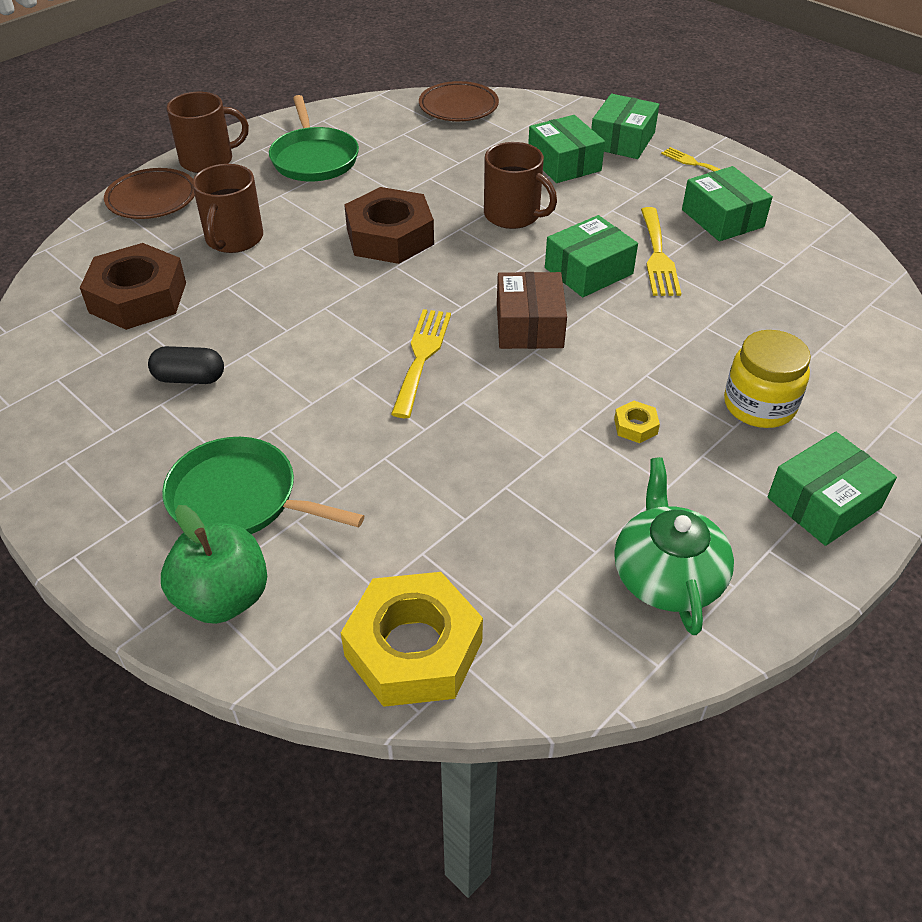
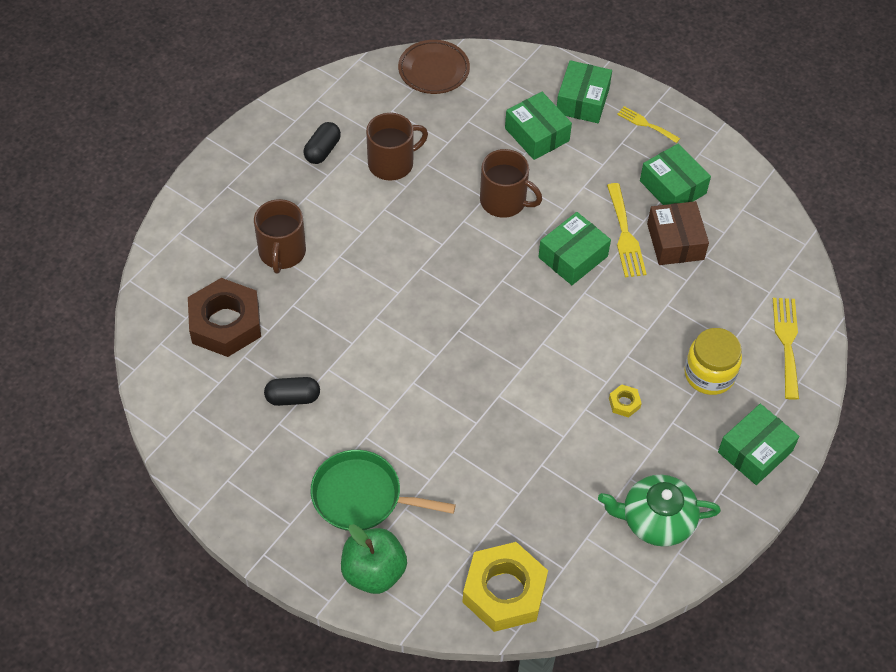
camera: 10 degrees left, 10 degrees up
brown plate [104,168,195,219] -> none
brown mug [167,92,249,173] -> brown mug moved to [366,113,428,181]
green pan [269,95,359,181] -> black capsule [303,122,341,164]
brown nut [344,187,434,264] -> none
yellow fork [391,309,451,418] -> yellow fork moved to [773,298,799,400]
brown box [497,272,567,349] -> brown box moved to [647,201,709,265]
green teapot [614,457,734,635] -> green teapot turned 75 degrees counterclockwise [598,475,721,547]

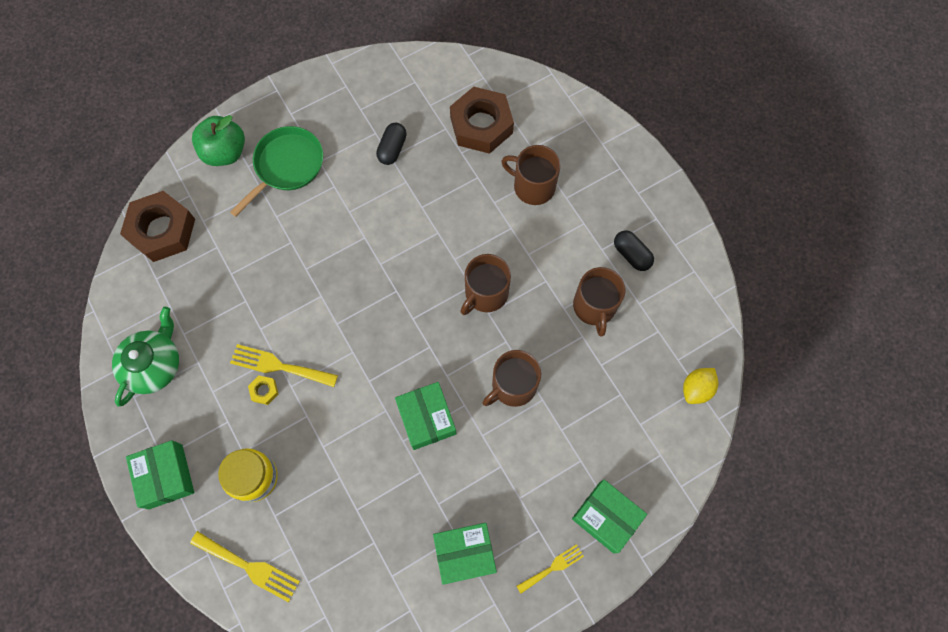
camera: 115 degrees right, 15 degrees up
brown plate [398,40,470,94] -> yellow lemon [683,368,718,404]
yellow nut [462,542,548,632] -> brown nut [120,191,195,262]
green box [505,92,572,160] -> none
yellow fork [607,183,647,277] -> yellow fork moved to [230,344,338,387]
brown box [647,201,709,265] -> none
none -> brown mug [460,254,511,315]

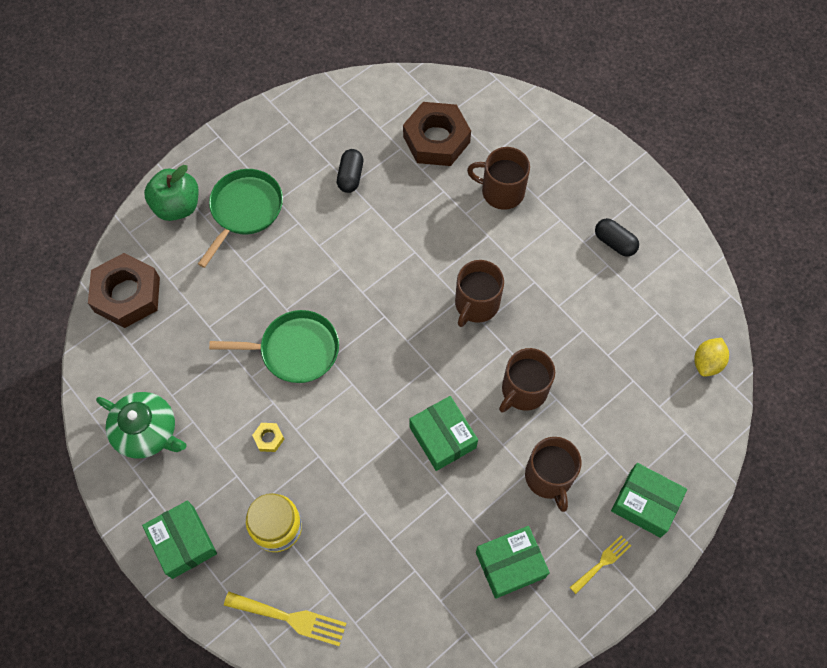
camera: 10 degrees left, 5 degrees down
green teapot [112,307,179,407] -> green teapot turned 105 degrees clockwise [96,392,187,459]
yellow fork [230,344,338,387] -> none
brown mug [573,267,625,337] -> brown mug moved to [525,437,582,512]
none -> green pan [209,310,339,383]

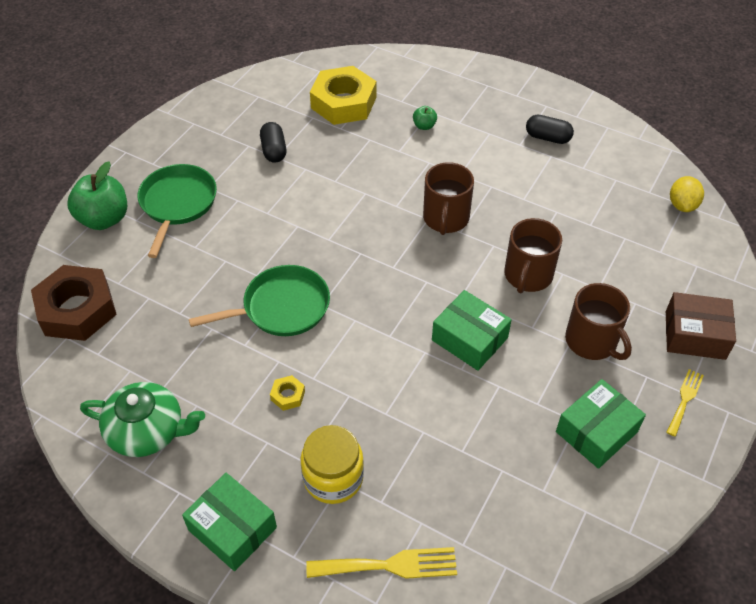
camera: 20 degrees left, 15 degrees down
brown nut [403,102,471,166] -> yellow nut [310,66,376,125]
brown mug [467,147,530,210] -> green apple [413,106,437,130]
green box [611,463,687,538] -> brown box [666,292,736,360]

